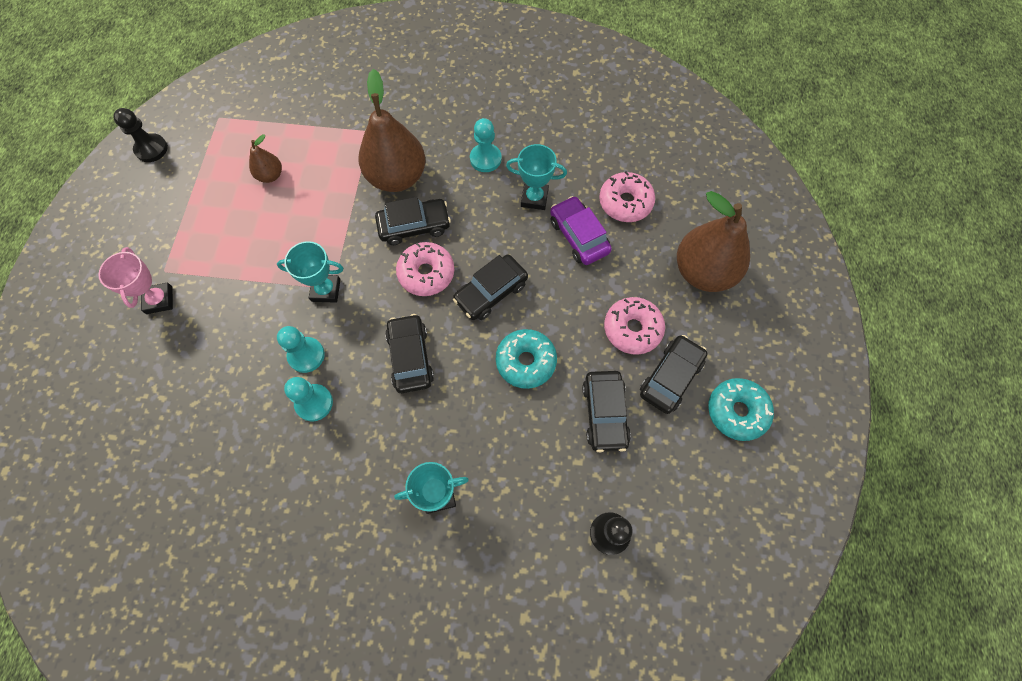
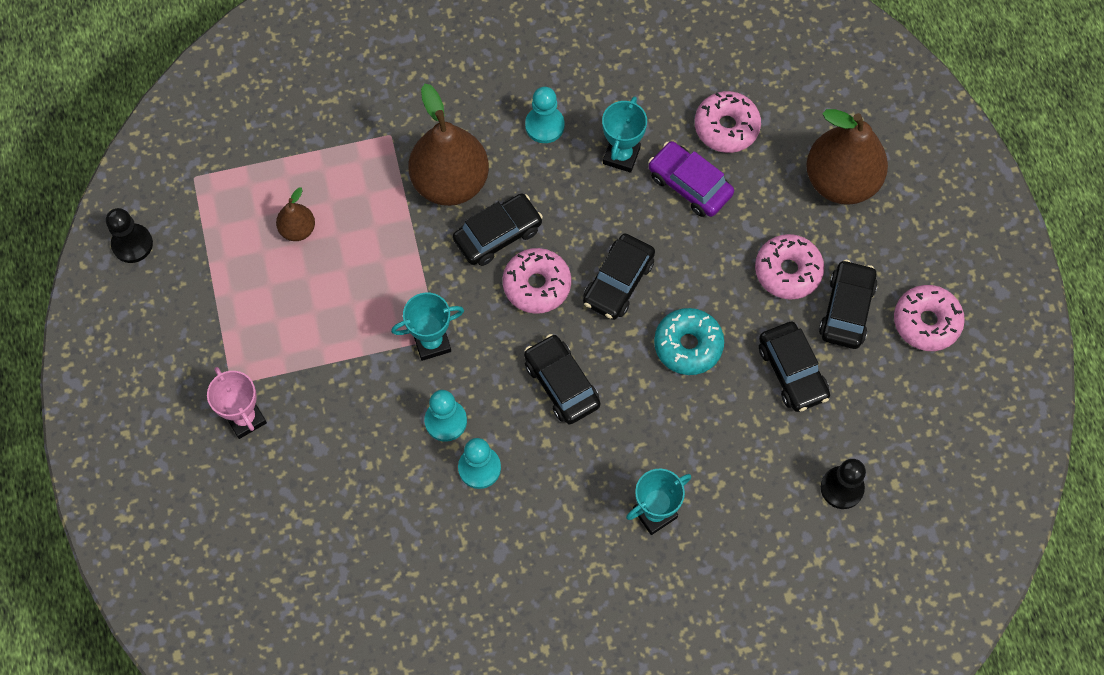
camera: 20 degrees left, 0 degrees up
turquoise trophy [506,144,567,210] -> turquoise trophy turned 60 degrees counterclockwise [602,96,647,173]
turquoise donut [708,378,774,441] -> pink donut [894,285,965,351]

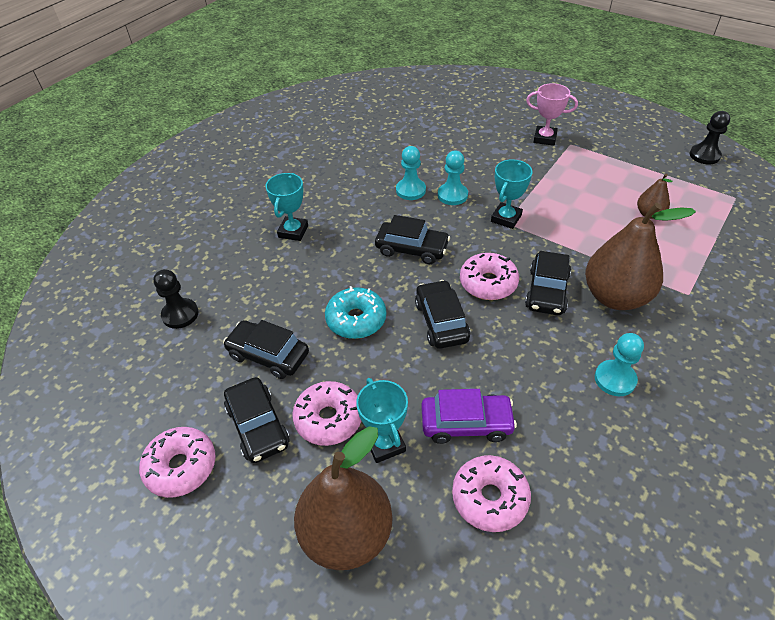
camera: 140 degrees right, 20 degrees down
turquoise trophy [602,96,647,173] -> turquoise trophy moved to [356,378,408,463]

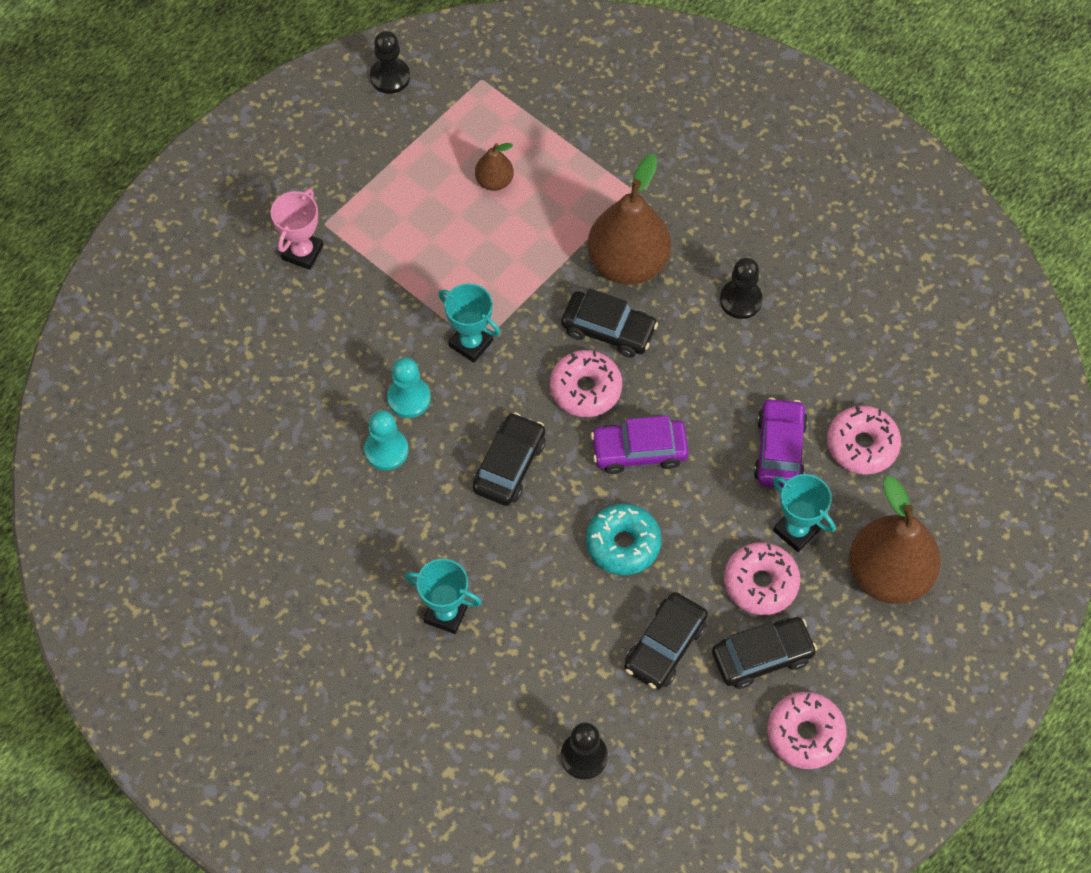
camera: 85 degrees left, 15 degrees up
turquoise trophy [356,378,408,463] -> turquoise trophy turned 60 degrees clockwise [773,474,835,552]
black car [415,280,470,349] -> purple car [591,416,689,474]
turquoise pawn [595,333,644,396] -> black pawn [720,258,763,319]

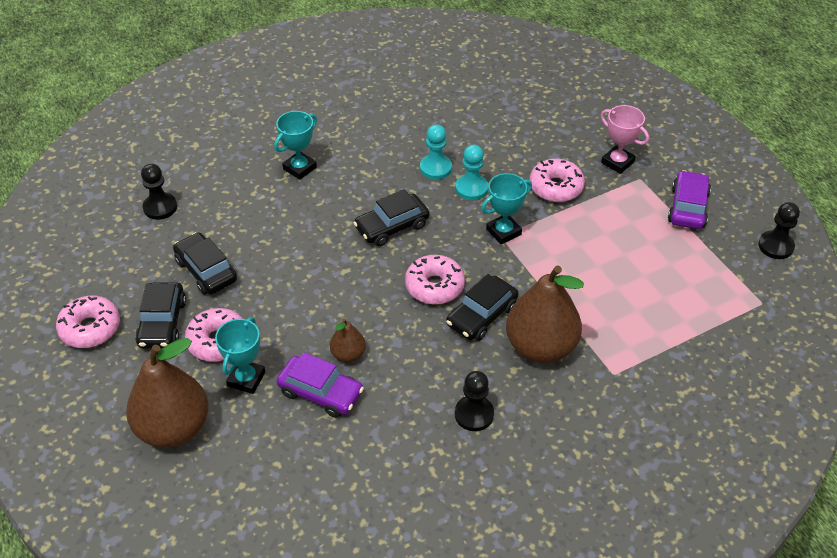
camera: 110 degrees right, 15 degrees down
black car [473,412,546,506] -> black car turned 105 degrees clockwise [354,189,430,246]
brown pear [475,143,514,191] -> brown pear moved to [330,318,366,362]
turquoise donut [586,504,661,575] -> none
purple car [591,416,689,474] -> purple car moved to [668,170,711,229]
turquoise trophy [773,474,835,552] -> turquoise trophy turned 45 degrees counterclockwise [215,317,265,394]
pink donut [827,406,901,474] -> pink donut moved to [529,159,585,202]

